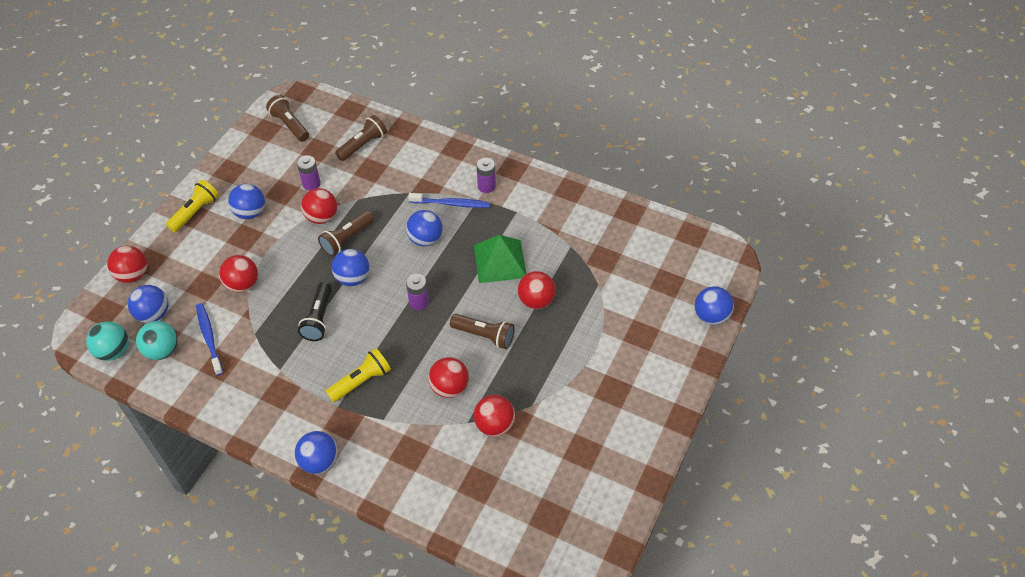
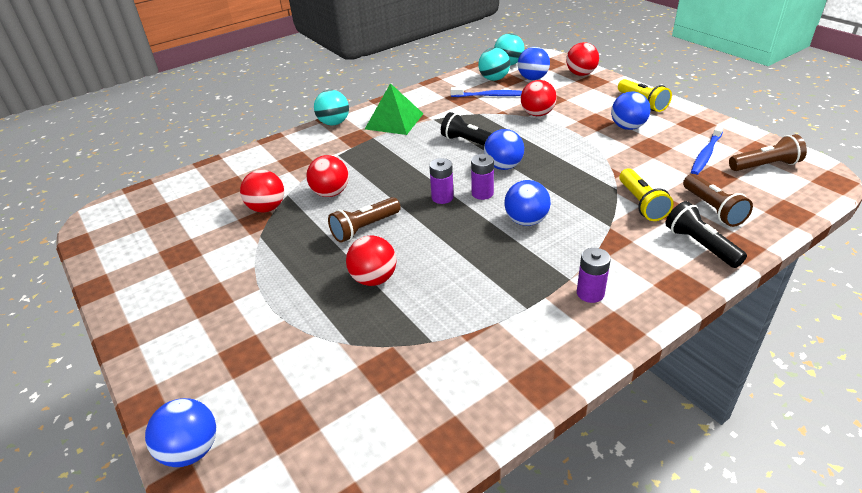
camera: 120 degrees right, 15 degrees down
blue ball [295,431,338,474] -> turquoise ball [314,90,349,126]
purple battery [297,155,321,191] -> purple battery moved to [471,154,494,200]
red ball [301,188,337,224] -> none
brown flashlight [318,211,374,256] -> none
yellow flashlight [326,348,391,402] -> yellow flashlight moved to [619,168,673,221]
blue toothbrush [408,193,490,208] -> blue toothbrush moved to [691,124,724,175]
green pyramid [474,235,526,283] -> green pyramid moved to [365,83,423,135]
none -> black flashlight [665,201,747,268]

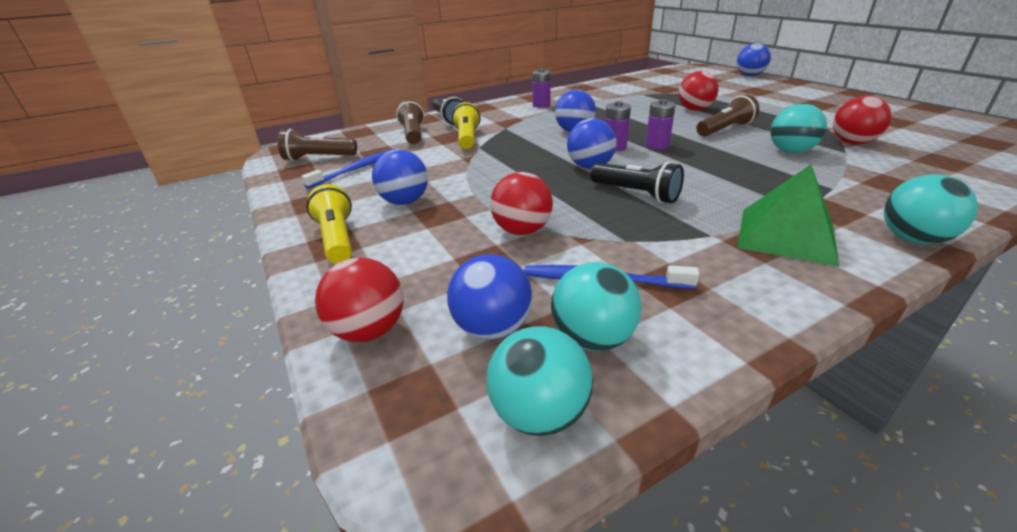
camera: 175 degrees left, 5 degrees down
red ball [307,155,349,197] -> turquoise ball [771,103,827,153]

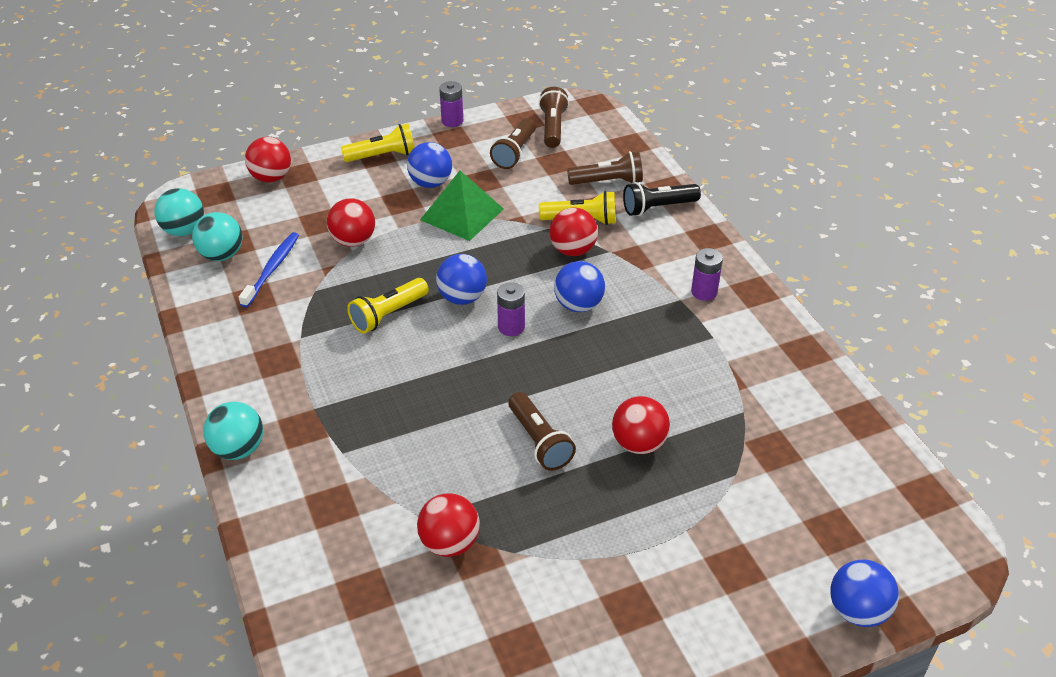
camera: 95 degrees right, 10 degrees up
blue toothbrush [301,149,396,189] -> brown flashlight [490,118,536,169]
blue ball [447,254,533,340] -> none
black flashlight [590,162,684,203] -> yellow flashlight [347,278,429,333]
purple battery [645,99,676,150] -> purple battery moved to [439,81,463,127]
green pyramid [737,164,839,267] -> green pyramid moved to [420,171,504,241]
turquoise ball [771,103,827,153] -> none
none -> red ball [549,207,598,256]

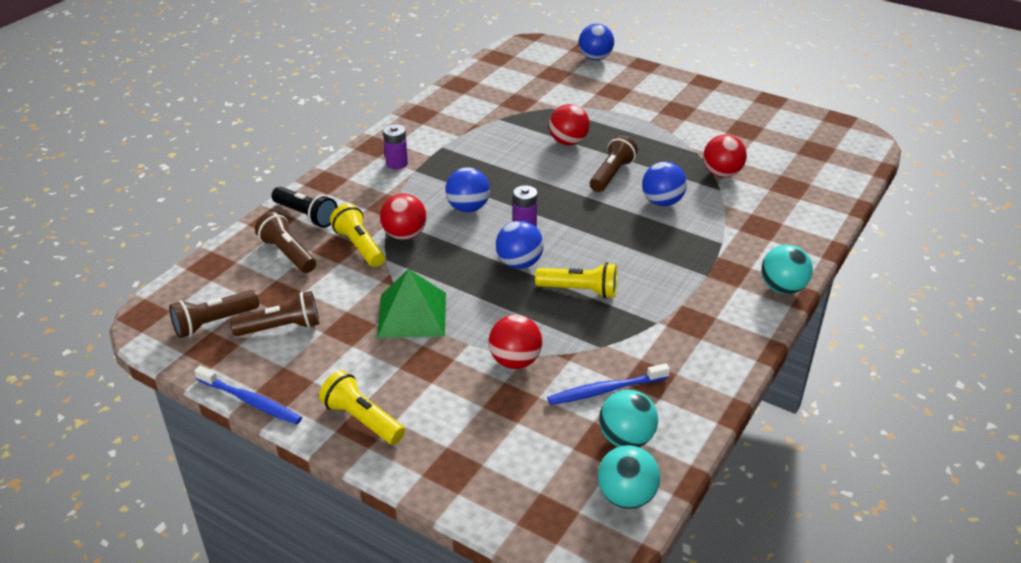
camera: 125 degrees left, 5 degrees down
red ball [245,137,291,182] -> none
blue ball [407,142,452,188] -> blue ball moved to [642,162,687,206]
purple battery [439,81,463,127] -> blue toothbrush [194,366,302,425]

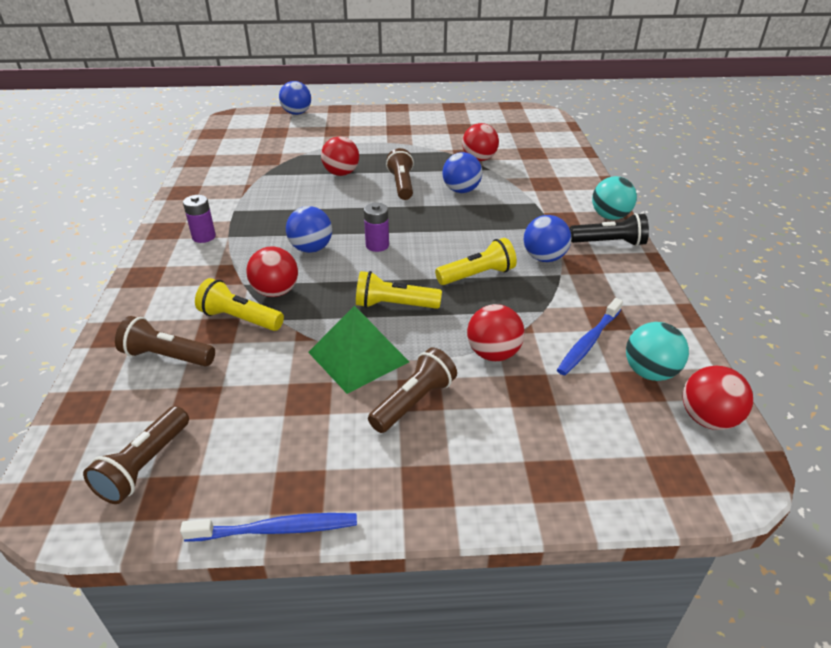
camera: 35 degrees left, 0 degrees up
brown flashlight [230,291,320,336] -> brown flashlight moved to [368,348,457,433]
black flashlight [271,187,338,228] -> black flashlight moved to [569,213,649,246]
yellow flashlight [319,370,405,445] -> yellow flashlight moved to [356,271,442,309]
blue ball [496,221,544,269] -> blue ball moved to [523,215,571,262]
turquoise ball [598,445,660,509] -> red ball [682,366,753,430]

